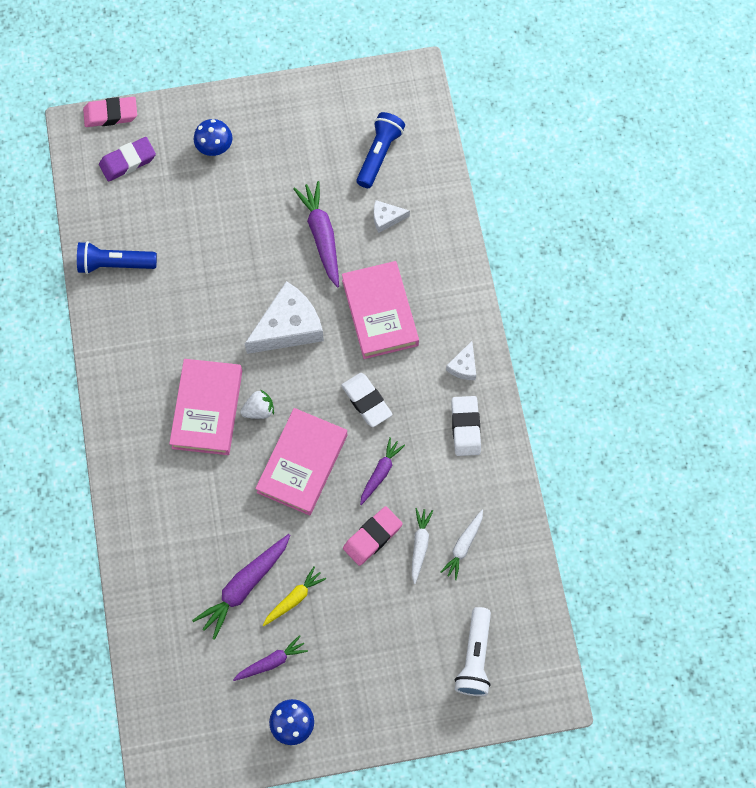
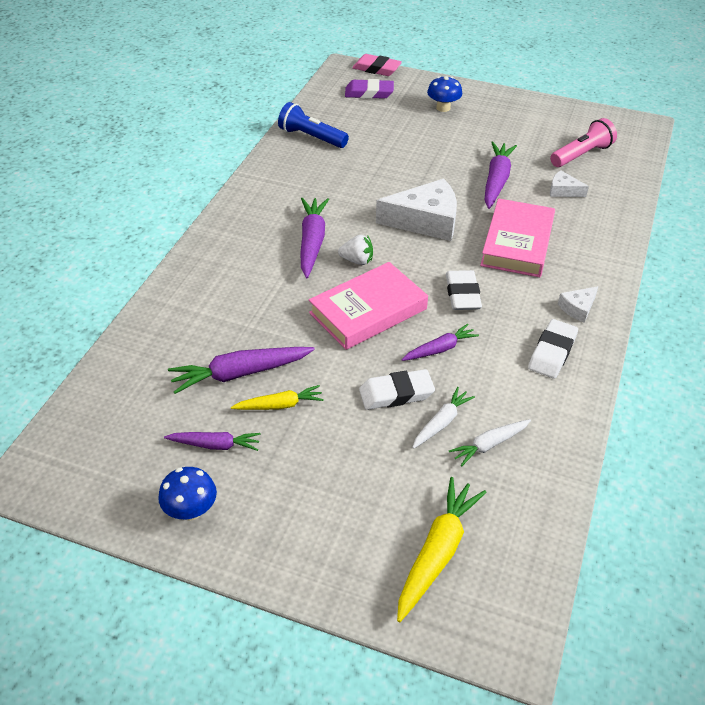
camera: 30 degrees right, 25 degrees down
pink book [169,359,242,455] -> purple carrot [300,198,329,278]
pink eraser [343,506,403,566] -> white eraser [359,369,435,410]
blue flashlight [357,112,405,188] -> pink flashlight [550,118,617,167]
white flashlight [455,607,491,696] -> yellow carrot [397,477,486,622]

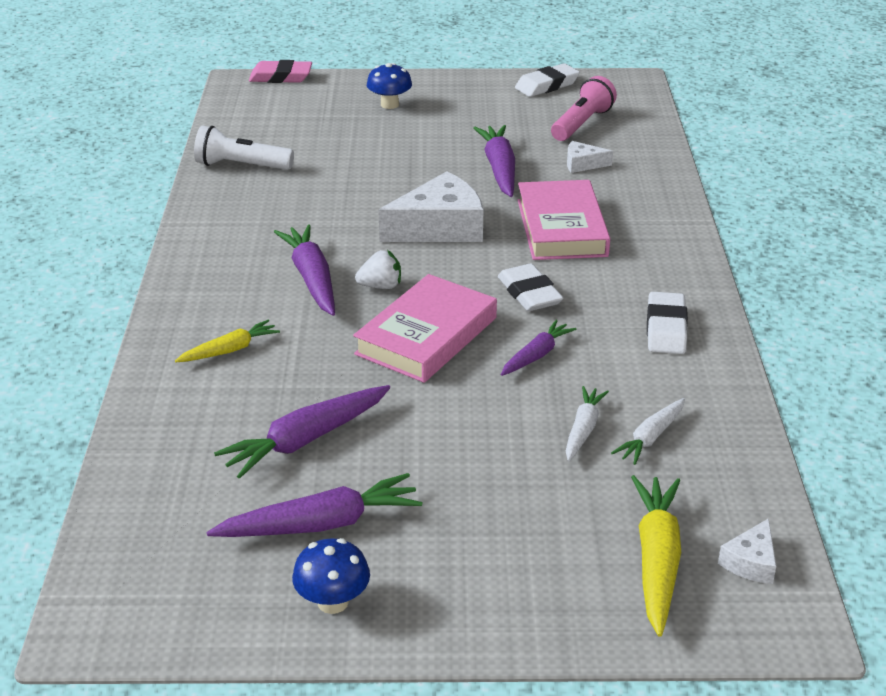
camera: 20 degrees left, 10 degrees down
purple carrot [164,432,261,451] -> purple carrot [207,473,422,537], size x1.64
yellow carrot [231,385,324,410] -> yellow carrot moved to [175,319,280,362]
blue flashlight [278,102,349,148] -> white flashlight [194,126,294,170]
purple eraser [345,79,394,99] -> none
white eraser [359,369,435,410] -> white eraser moved to [515,63,580,97]
white cheese [558,286,598,323] -> white cheese moved to [718,518,776,584]

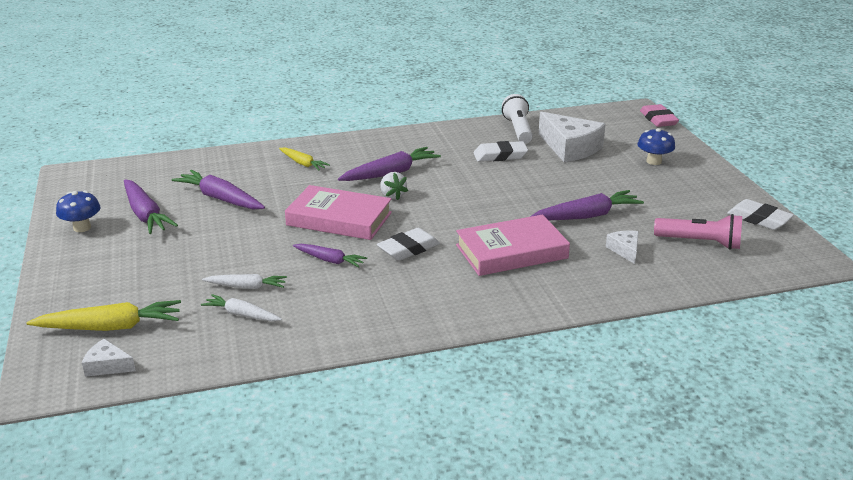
camera: 75 degrees right, 5 degrees down
white cheese [378,171,483,242] -> white cheese moved to [539,112,606,162]
white eraser [647,292,688,354] -> white eraser moved to [474,141,528,162]

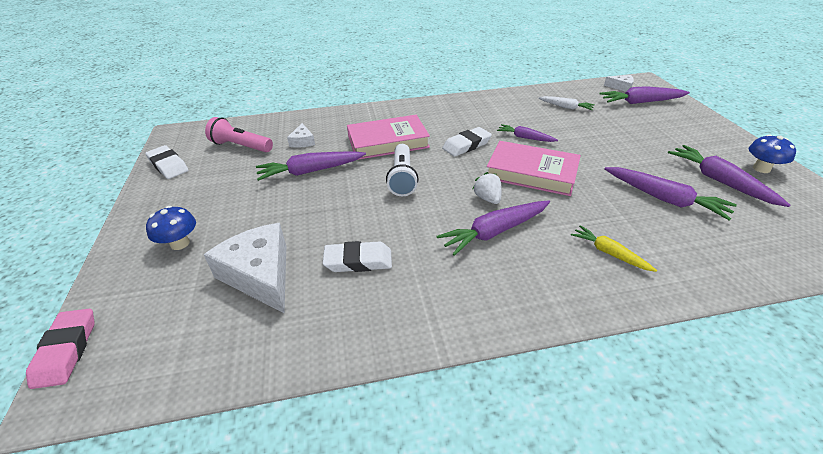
camera: 175 degrees left, 10 degrees up
yellow carrot [27,300,181,331] -> purple carrot [599,86,690,104]
white carrot [202,274,287,289] -> none
white flashlight [502,94,533,144] -> white flashlight moved to [386,144,419,196]

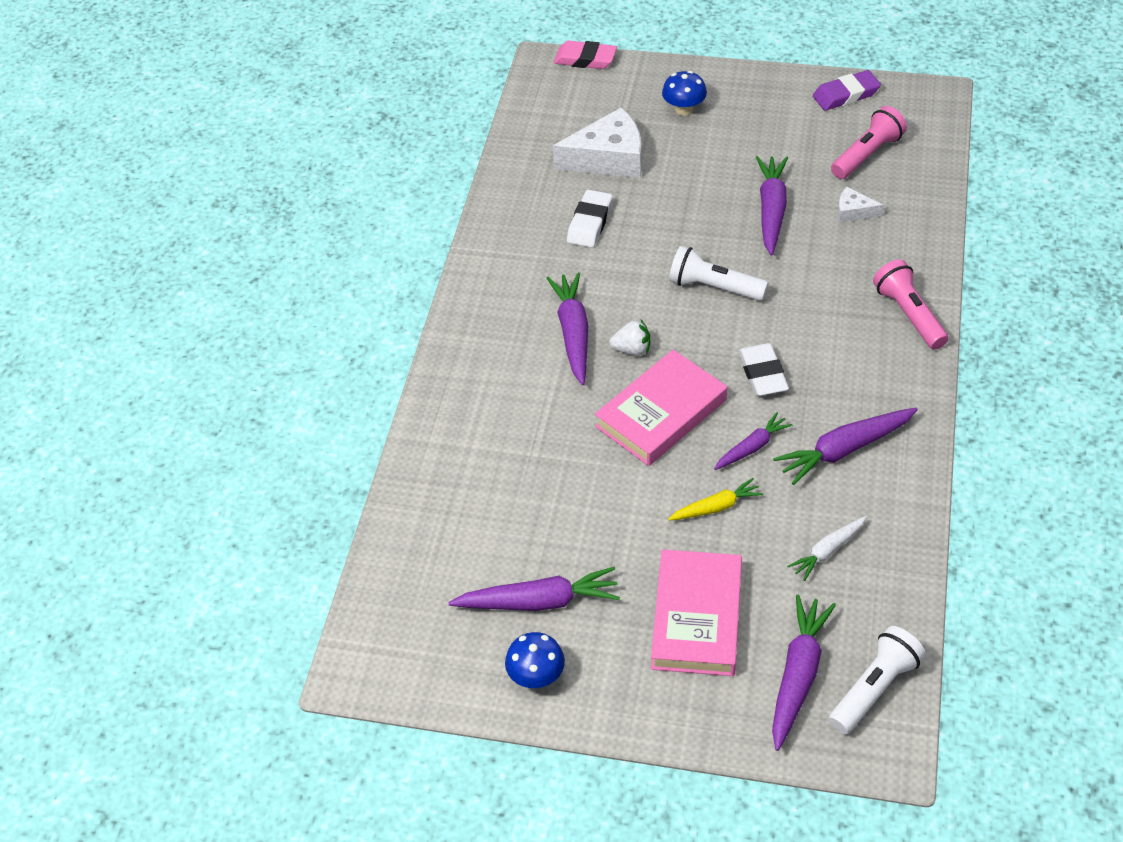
camera: 115 degrees right, 10 degrees up
white eraser [145,145,188,179] -> purple eraser [813,70,881,111]
pink book [347,115,430,160] -> pink book moved to [651,549,742,676]
yellow carrot [571,226,657,272] -> yellow carrot moved to [668,478,763,521]
white cheese [604,75,634,92] -> white flashlight [829,626,925,734]
purple carrot [605,167,737,220] -> purple carrot moved to [773,408,918,485]
none -> pink flashlight [873,259,949,350]

